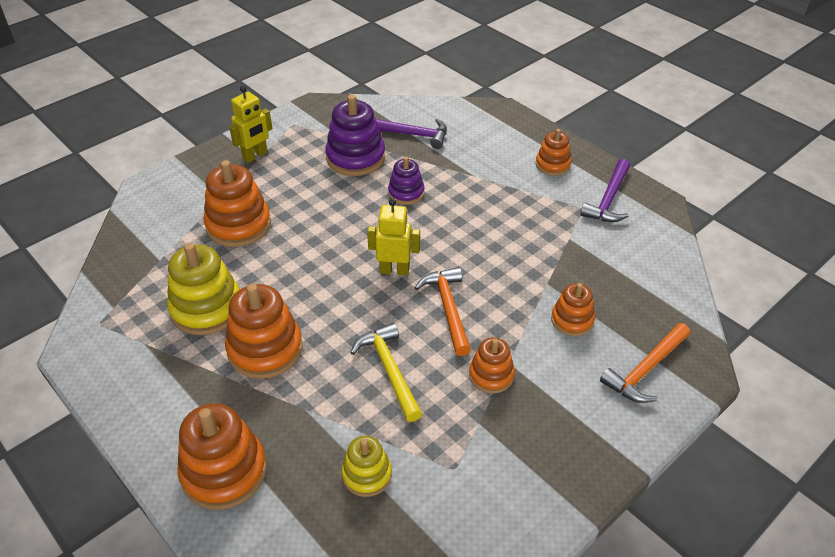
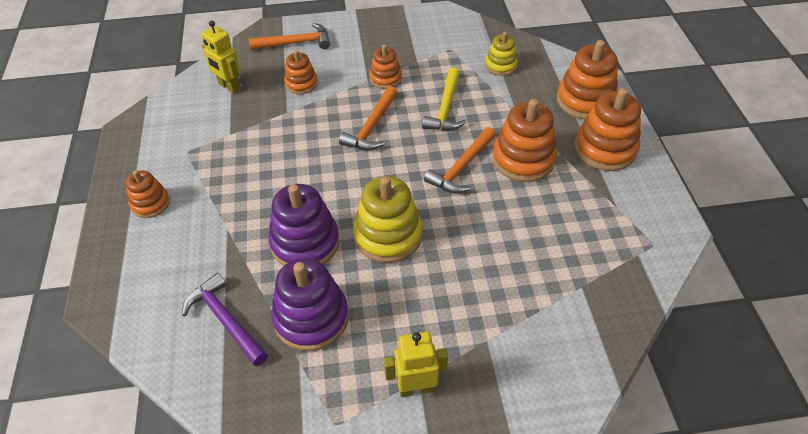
camera: 145 degrees left, 5 degrees up
yellow stacking toy [167,243,240,335] -> yellow stacking toy moved to [353,176,423,263]
orange stacking toy [203,160,271,247] -> orange stacking toy moved to [574,88,641,171]
yellow robot [367,199,420,276] -> yellow robot moved to [201,20,241,94]
purple stacking toy [388,157,425,205] -> purple stacking toy [268,184,340,266], size x1.71
purple hammer [580,159,630,222] -> none
none -> orange hammer [424,127,496,193]

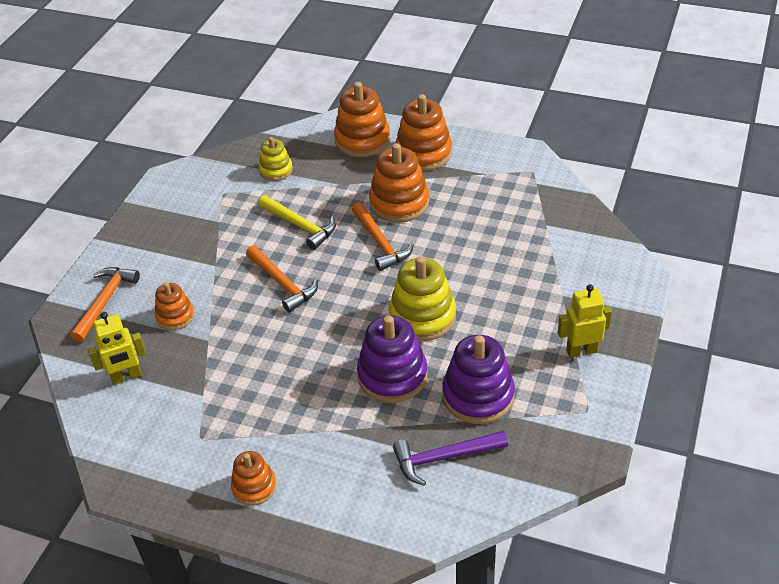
camera: 60 degrees left, 5 degrees down
orange stacking toy [369,45,402,89] -> none
yellow robot [384,331,448,397] -> yellow robot turned 60 degrees clockwise [558,284,612,358]

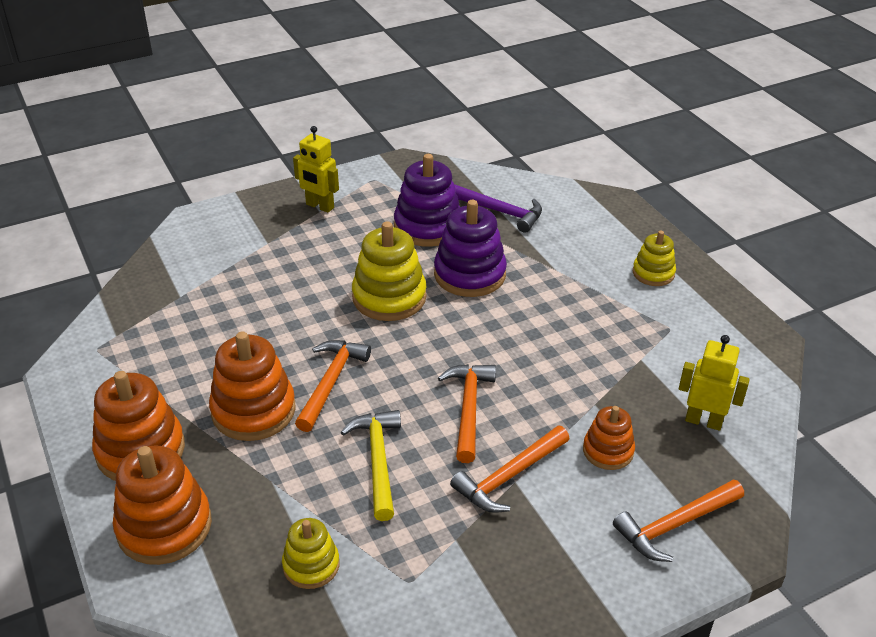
camera: 140 degrees left, 5 degrees down
orange stacking toy [231,451,276,506] -> yellow stacking toy [633,231,676,286]
none -> orange hammer [450,426,570,513]

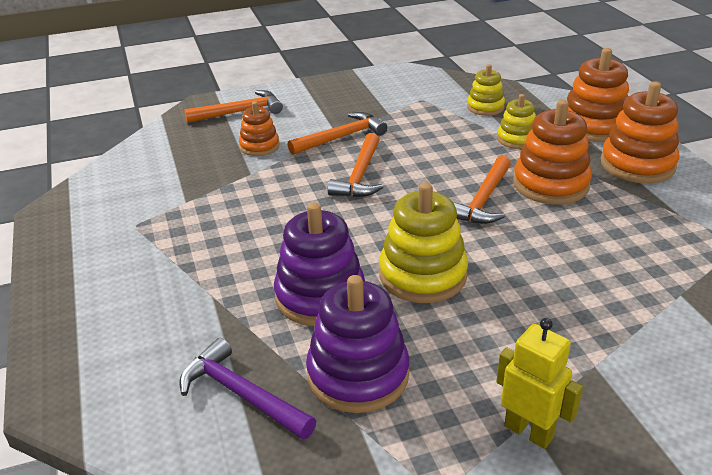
camera: 170 degrees left, 5 degrees down
yellow hammer [341,410,401,521] -> none
yellow stacking toy [633,231,676,286] -> yellow stacking toy moved to [497,94,536,149]
yellow robot [679,335,750,431] -> none

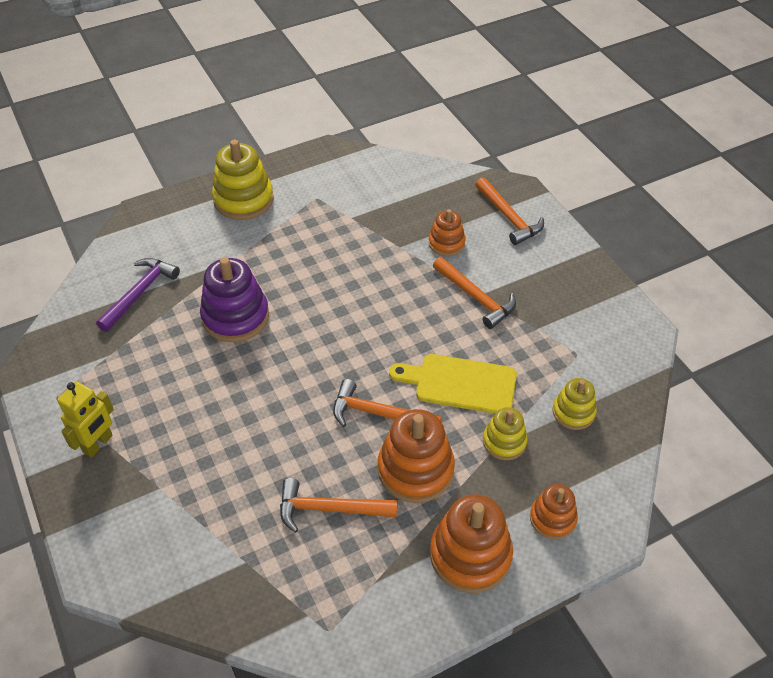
camera: 80 degrees right, 15 degrees up
purple stacking toy [306,275,409,413] -> none
orange hammer [328,133,383,197] -> orange hammer moved to [280,478,397,533]
yellow stacking toy [379,182,468,303] -> yellow stacking toy moved to [212,140,274,220]
orange stacking toy [567,48,629,142] -> orange stacking toy [530,484,578,539], size x0.59
none -> yellow cutting board [389,354,517,414]

